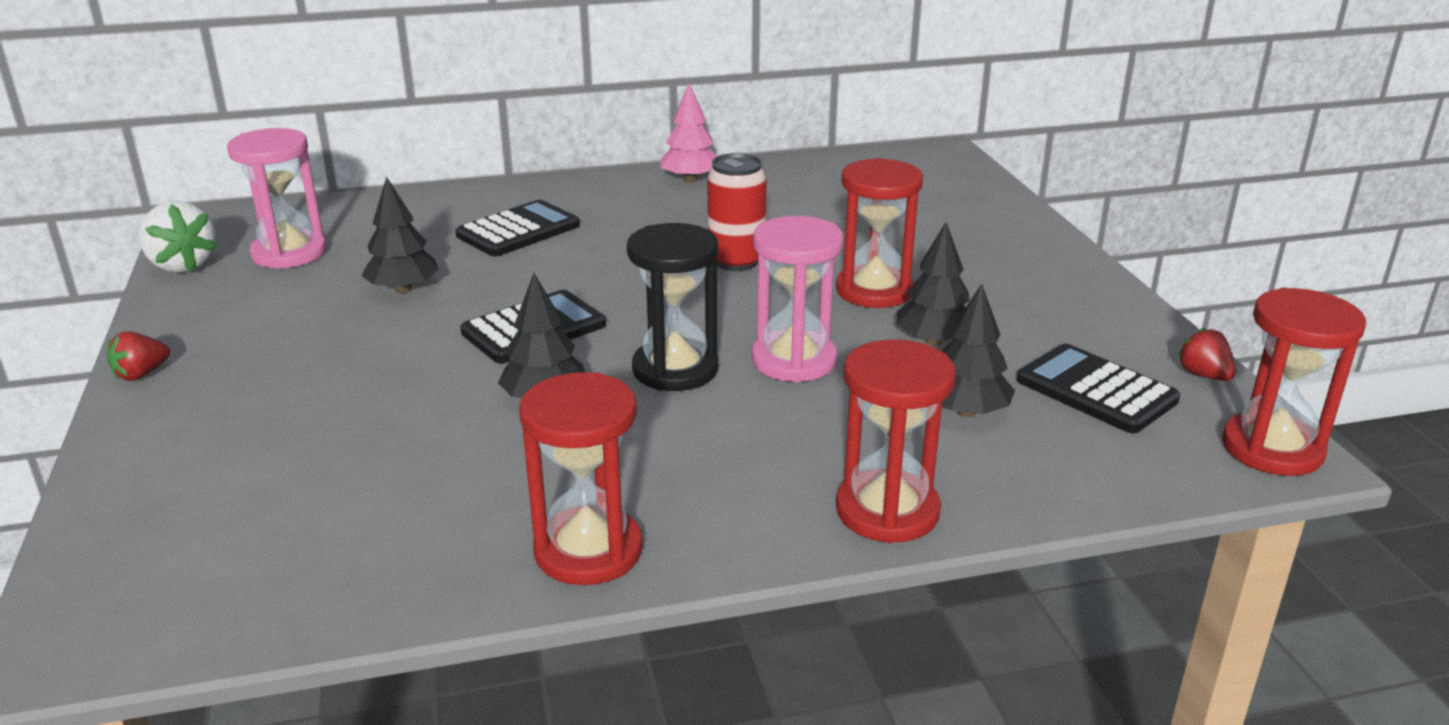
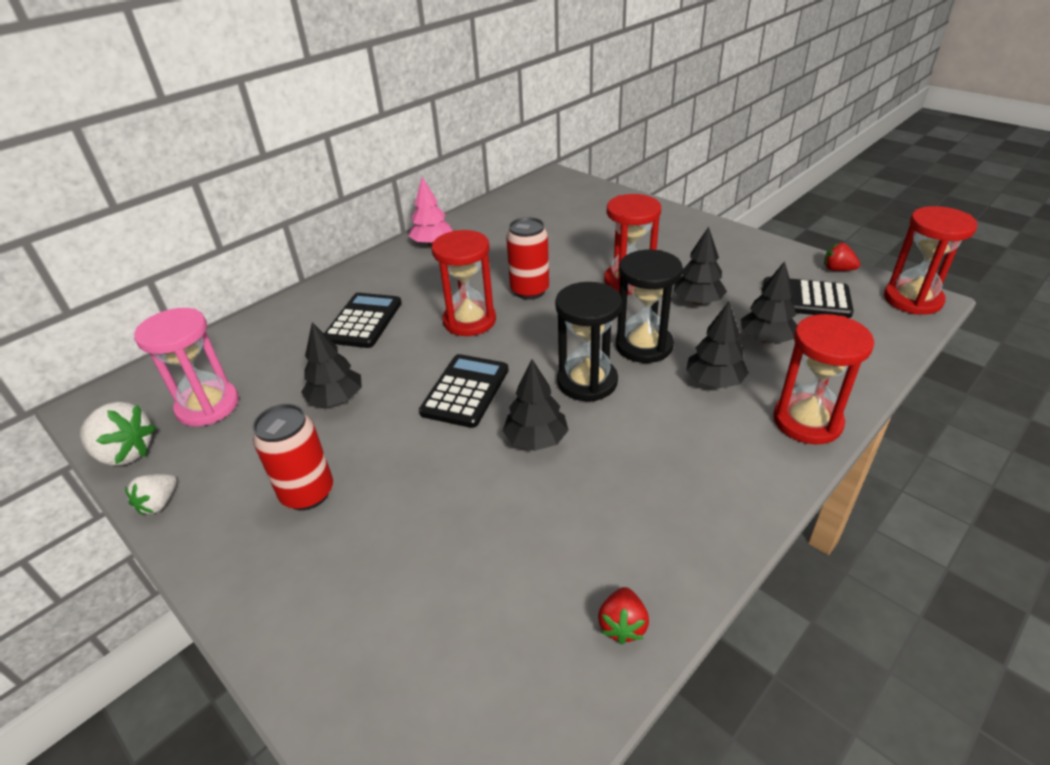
camera: 30 degrees left, 10 degrees up
red strawberry [107,331,170,381] -> red strawberry moved to [598,587,649,645]
red hourglass [519,372,643,585] -> red hourglass moved to [431,230,496,336]
pink hourglass [751,216,844,383] -> black hourglass [616,250,683,363]
none -> white strawberry [125,474,177,516]
none -> red can [253,404,333,510]
none -> black tree [686,302,749,388]

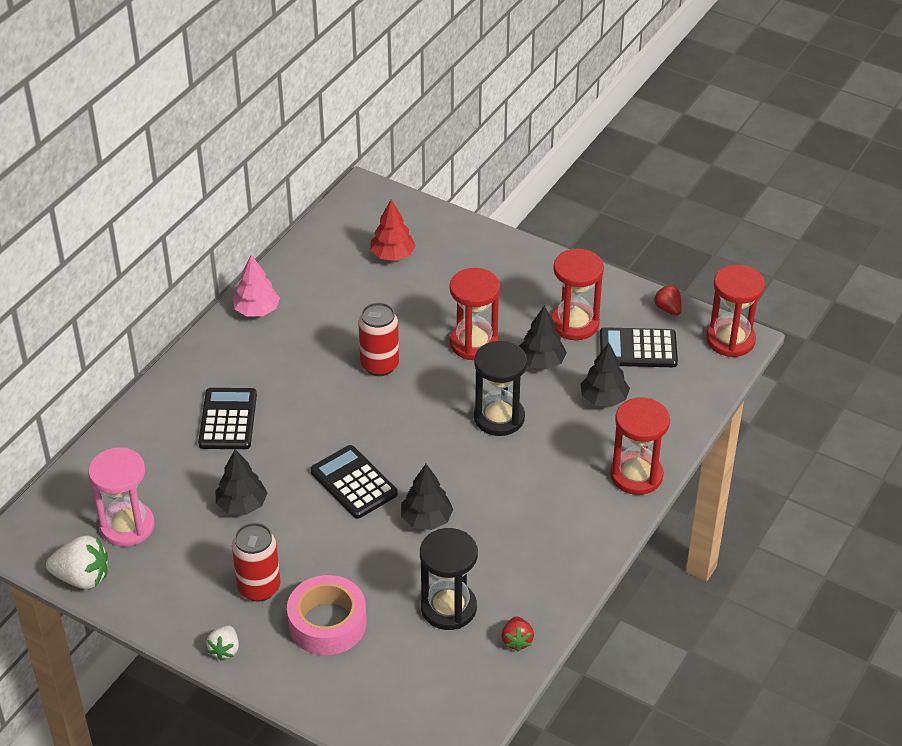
camera: 15 degrees left, 5 degrees up
white strawberry [125,474,177,516] -> white strawberry moved to [206,626,239,660]
black calculator [419,354,509,428] -> black calculator turned 45 degrees counterclockwise [311,445,398,519]
red hourglass [431,230,496,336] -> red hourglass moved to [551,249,604,340]
black hourglass [555,282,622,401] -> black hourglass moved to [420,528,478,630]
black tree [686,302,749,388] -> none
red strawberry [824,243,860,271] -> red strawberry turned 45 degrees clockwise [654,285,682,316]
none -> pink tape [287,575,367,655]
none -> red tree [370,200,416,261]

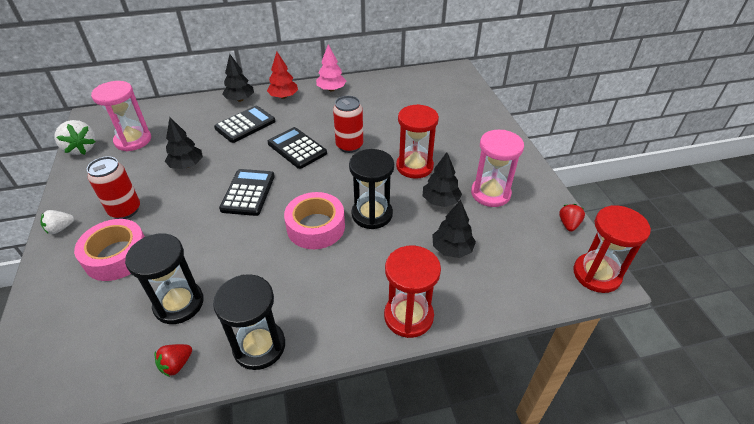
camera: 45 degrees right, 0 degrees up
red tree [370,200,416,261] -> red tree moved to [267,52,298,99]
black tree [401,464,453,530] -> black tree moved to [222,54,254,102]
red hourglass [551,249,604,340] -> pink hourglass [471,130,524,207]
black calculator [600,327,678,367] -> black calculator moved to [268,127,327,169]
none -> black hourglass [213,274,285,370]
none -> pink tape [284,192,345,249]

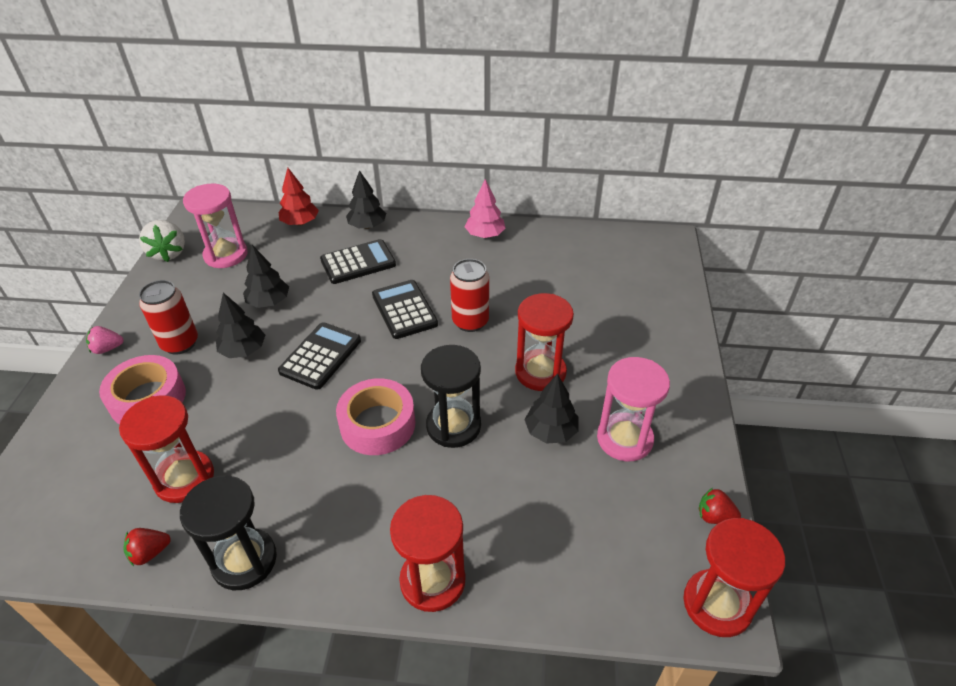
camera: 20 degrees right, 0 degrees up
white strawberry [40,210,74,234] -> pink strawberry [86,326,124,354]
black hourglass [125,234,204,324] -> red hourglass [119,395,214,503]
red tree [267,52,298,99] -> red tree moved to [279,168,319,226]
black tree [432,200,476,258] -> black tree moved to [216,293,265,358]
red strawberry [559,204,585,232] -> red strawberry turned 105 degrees counterclockwise [699,488,741,524]

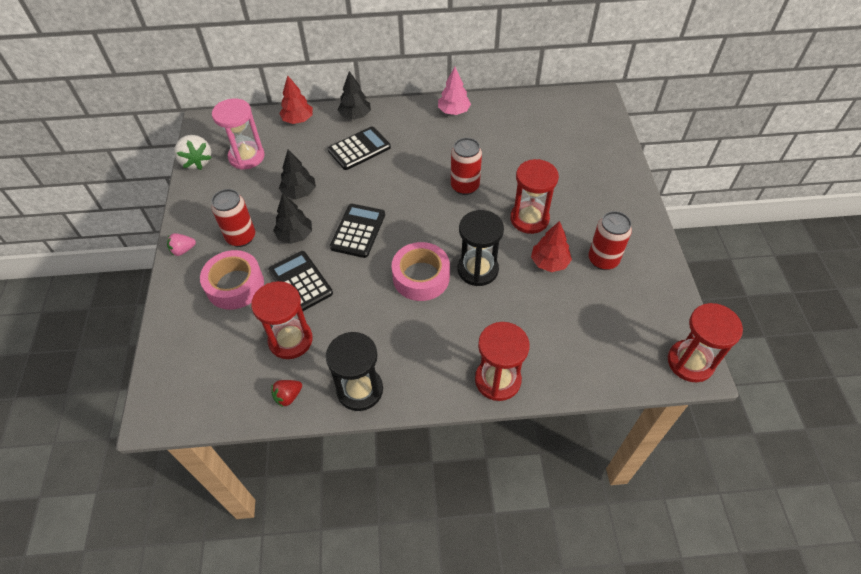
camera: 10 degrees left, 10 degrees up
black calculator [372,280,438,339] -> black calculator moved to [268,251,333,311]
black tree [524,374,579,444] -> red tree [531,221,572,272]
pink hourglass [597,357,670,461] -> red can [588,211,632,270]
red strawberry [699,488,741,524] -> none

